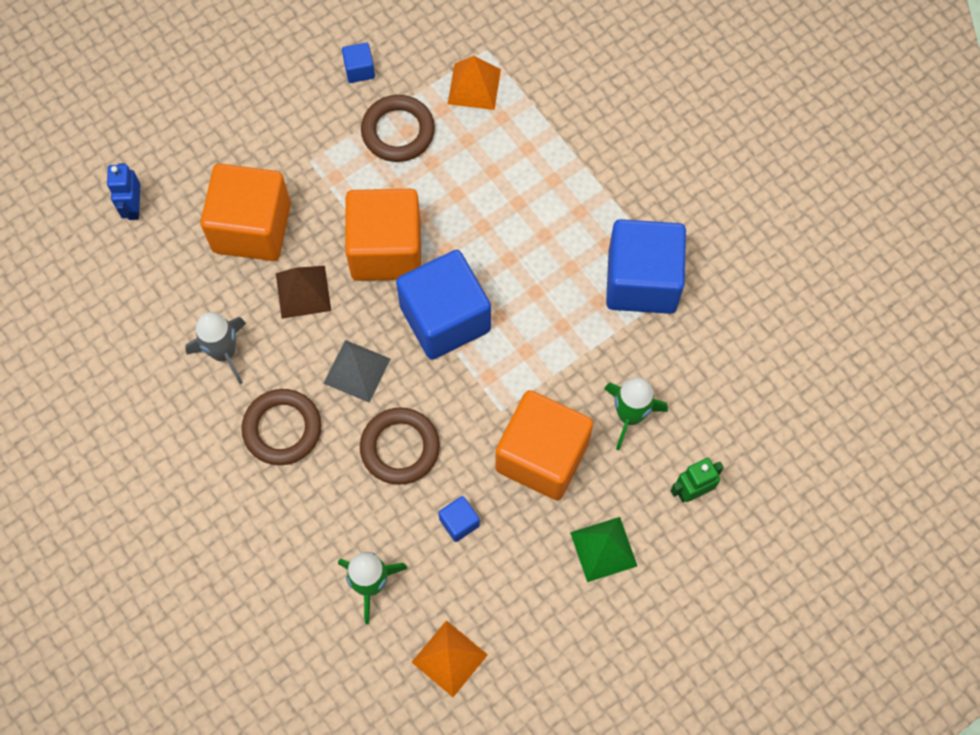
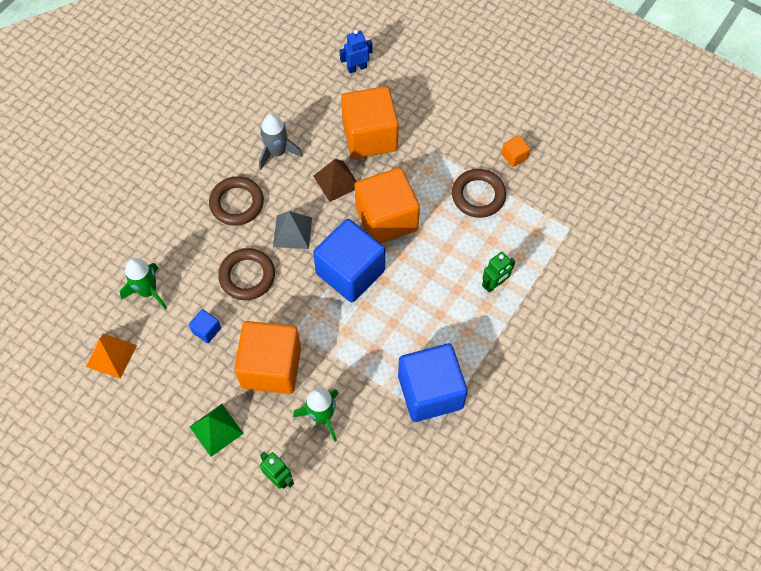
camera: 70 degrees right, 5 degrees down
blue cube [342,43,375,83] -> orange cube [501,135,530,167]
orange pyramid [448,56,501,110] -> none
none -> green robot [482,252,515,293]

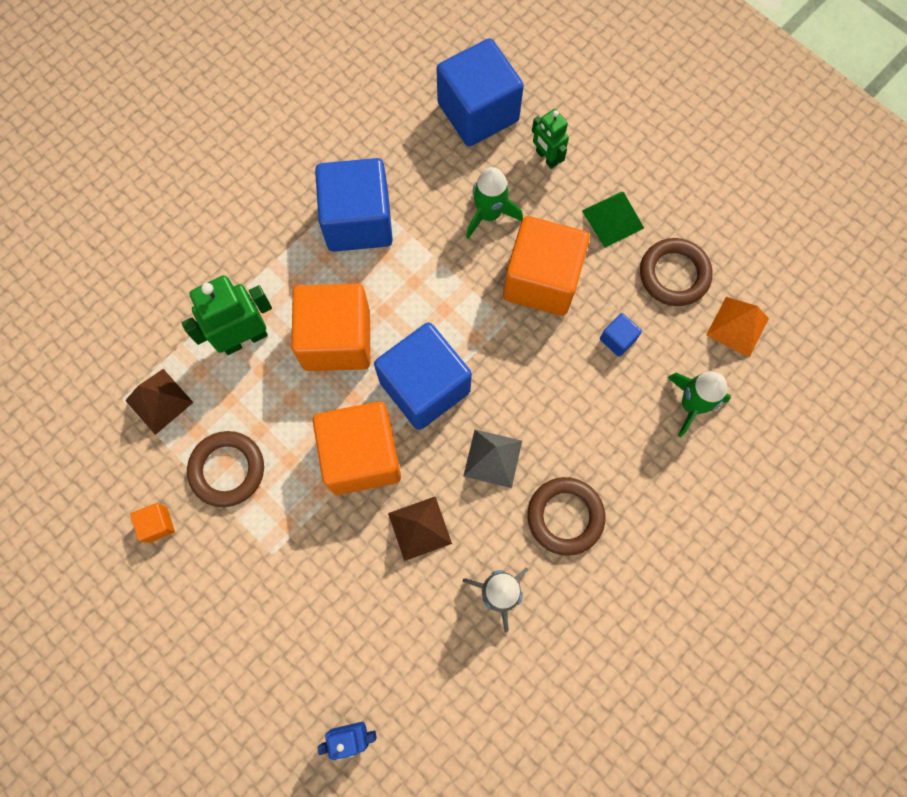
camera: 170 degrees left, 10 degrees up
brown ring [218,248,275,300] -> brown ring moved to [640,238,713,306]
orange cube [341,86,399,158] -> orange cube moved to [292,284,370,371]
green robot [482,252,515,293] -> green robot [182,275,272,355], size x1.65
none -> brown pyramid [125,369,194,435]
none -> blue cube [437,38,524,146]

